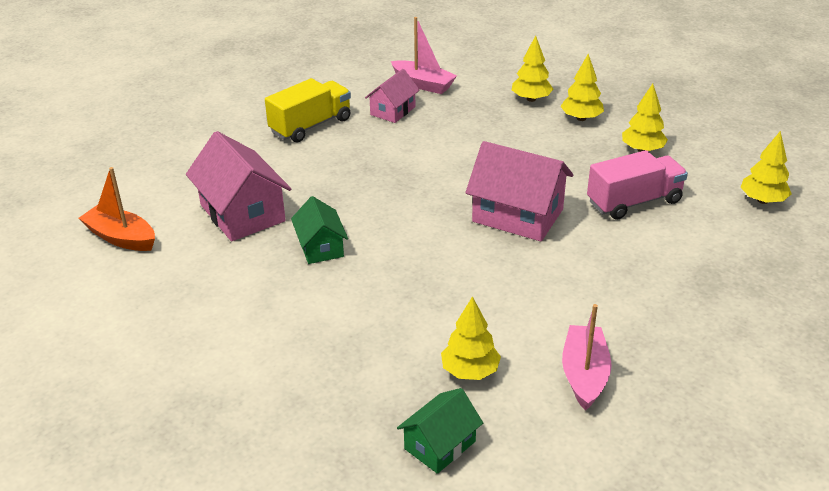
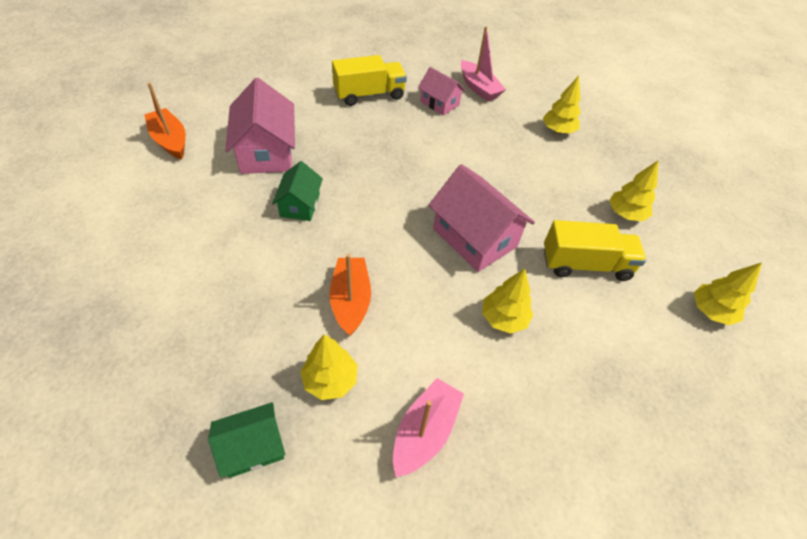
camera: 20 degrees right, 15 degrees up
pink house [365,69,420,123] -> pink house turned 75 degrees clockwise [418,67,466,116]
yellow tree [560,54,604,121] -> yellow tree moved to [482,269,533,334]
pink truck [587,150,688,220] -> yellow truck [544,220,646,281]
none -> orange boat [329,254,371,336]

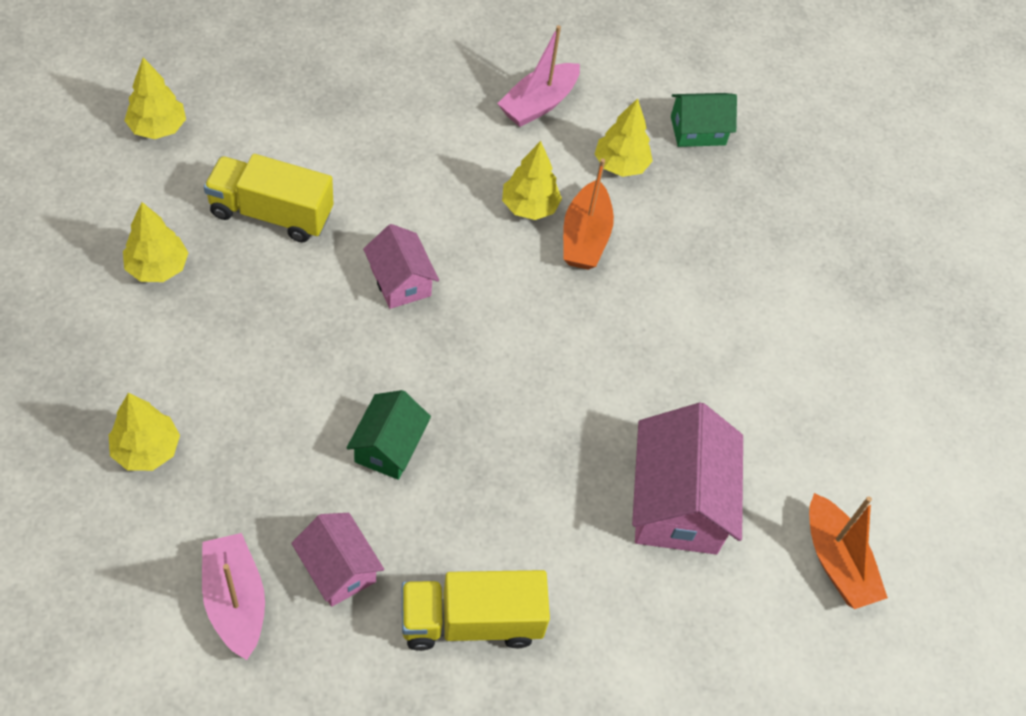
camera: 170 degrees left, 5 degrees up
green house [272,161,323,221] -> green house moved to [347,390,431,480]
pink house [428,164,535,272] -> pink house [363,224,439,309], size x0.58
yellow tree [482,269,533,334] -> yellow tree moved to [502,141,562,220]

